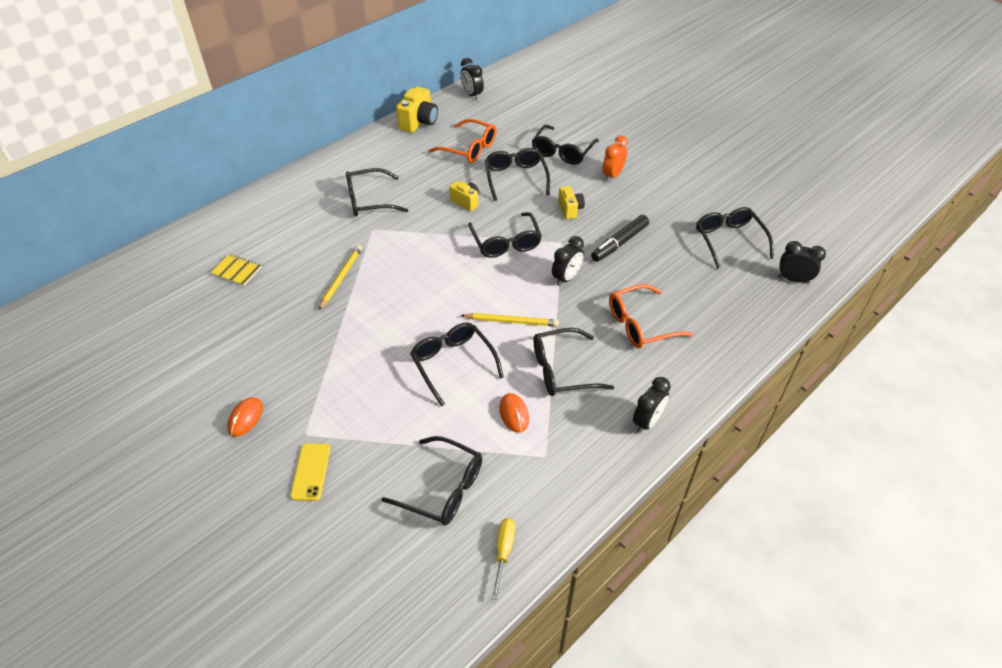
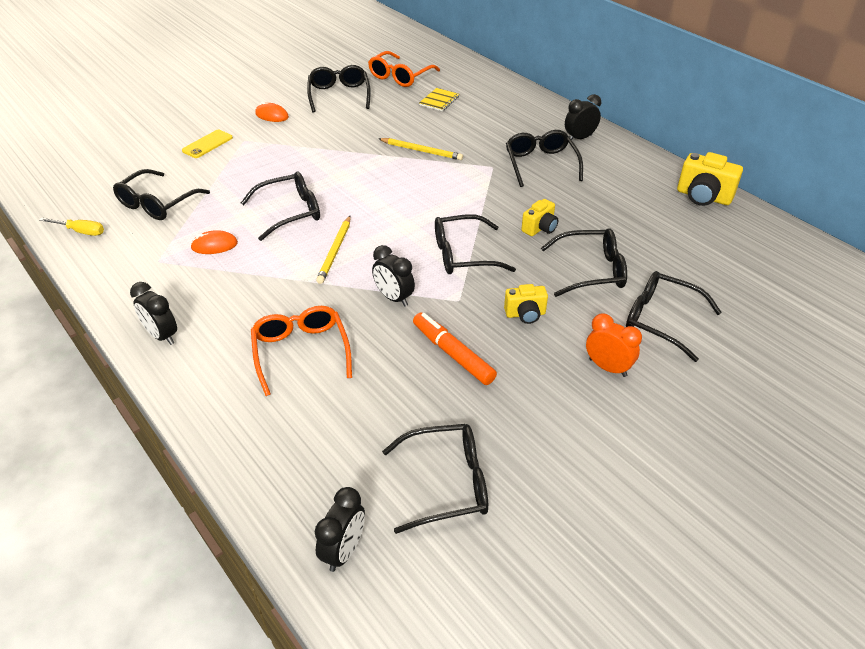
camera: 95 degrees right, 5 degrees down
yellow phone [290,443,330,501] -> yellow phone turned 60 degrees counterclockwise [182,130,233,158]
orange glasses [429,119,497,163] -> orange glasses moved to [368,51,440,87]
black clock [460,58,484,100] -> black clock moved to [565,94,601,140]
black glasses [533,328,614,396] -> black glasses moved to [307,65,371,113]
black marker [591,215,649,262] -> orange marker [413,313,497,385]

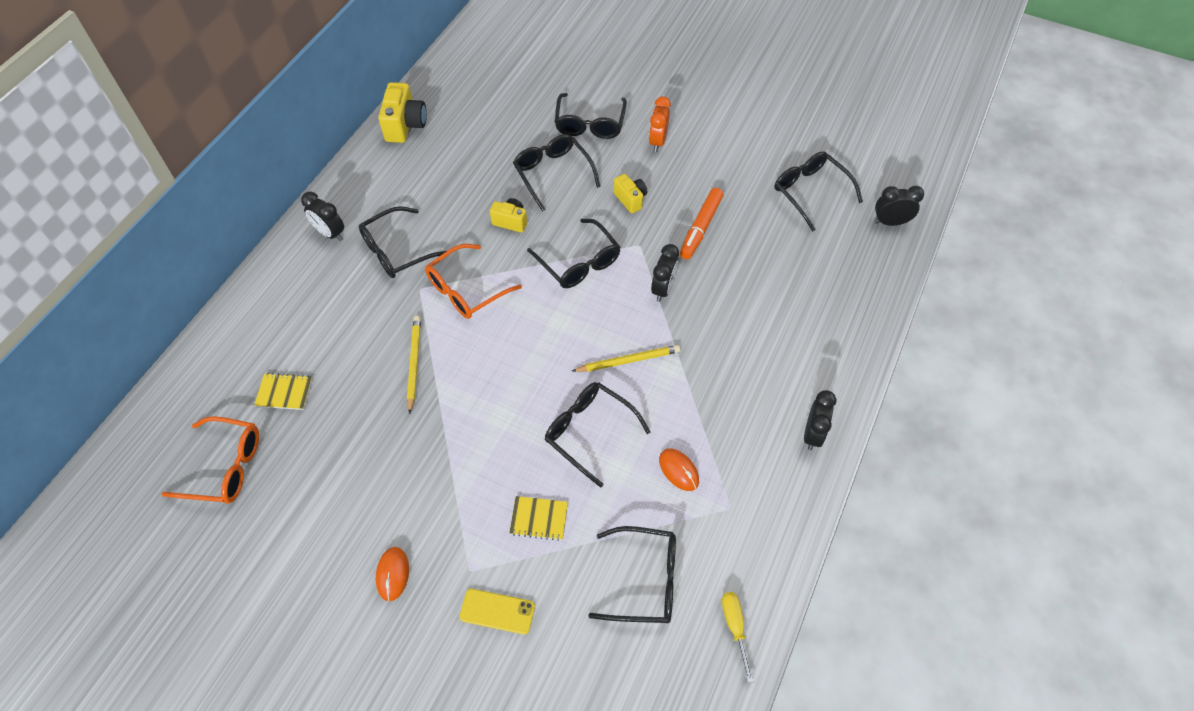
camera: 115 degrees left, 15 degrees up
orange glasses [251,306,352,396] -> orange glasses moved to [425,244,522,319]
black glasses [307,65,371,113] -> none
none -> yellow notebook [509,496,568,541]

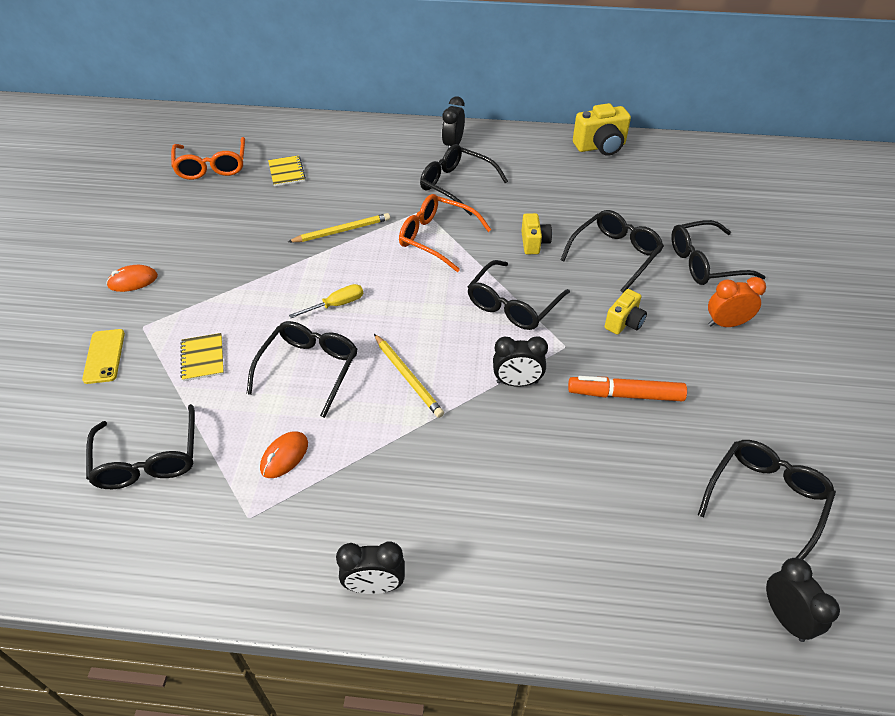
camera: 70 degrees right, 10 degrees down
yellow screwdriver [722,592,753,683] -> yellow screwdriver moved to [289,284,363,318]

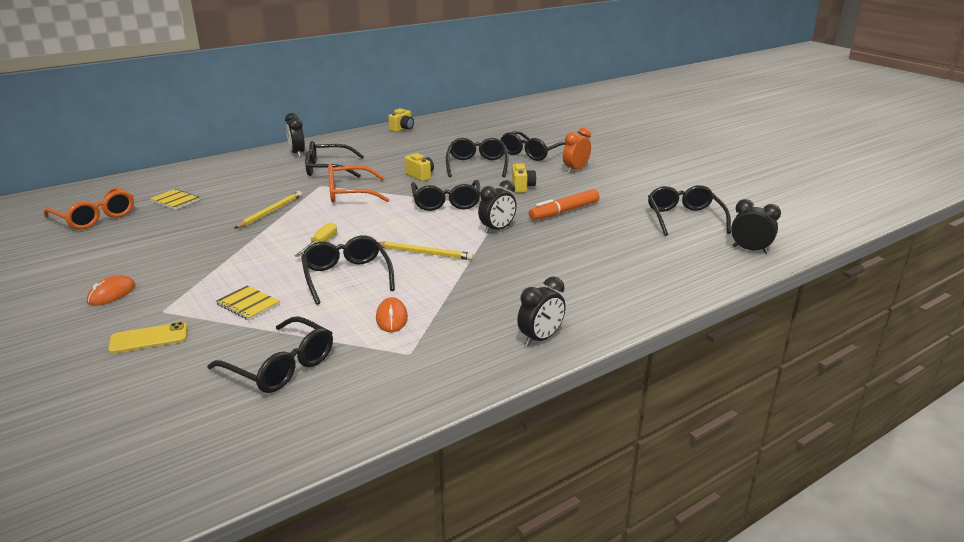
camera: 40 degrees left, 20 degrees down
yellow phone [82,329,125,384] -> yellow phone turned 60 degrees counterclockwise [108,322,187,354]
yellow camera [573,103,631,156] -> yellow camera [388,108,414,132], size x0.62

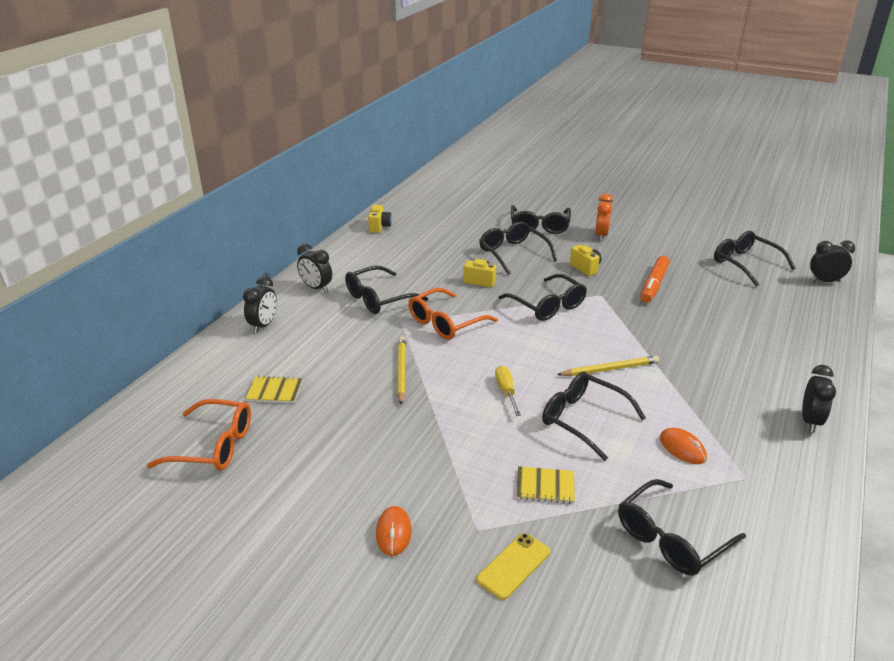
camera: 30 degrees left, 5 degrees up
black glasses [207,316,333,393] -> black glasses turned 135 degrees clockwise [618,479,746,575]
black clock [478,180,517,234] -> black clock moved to [243,276,277,333]

